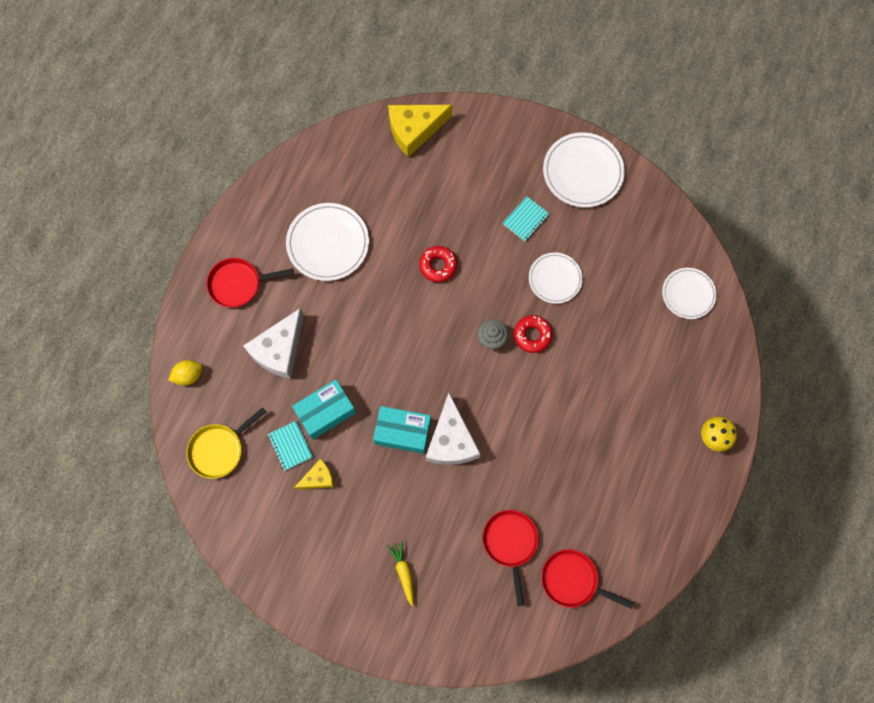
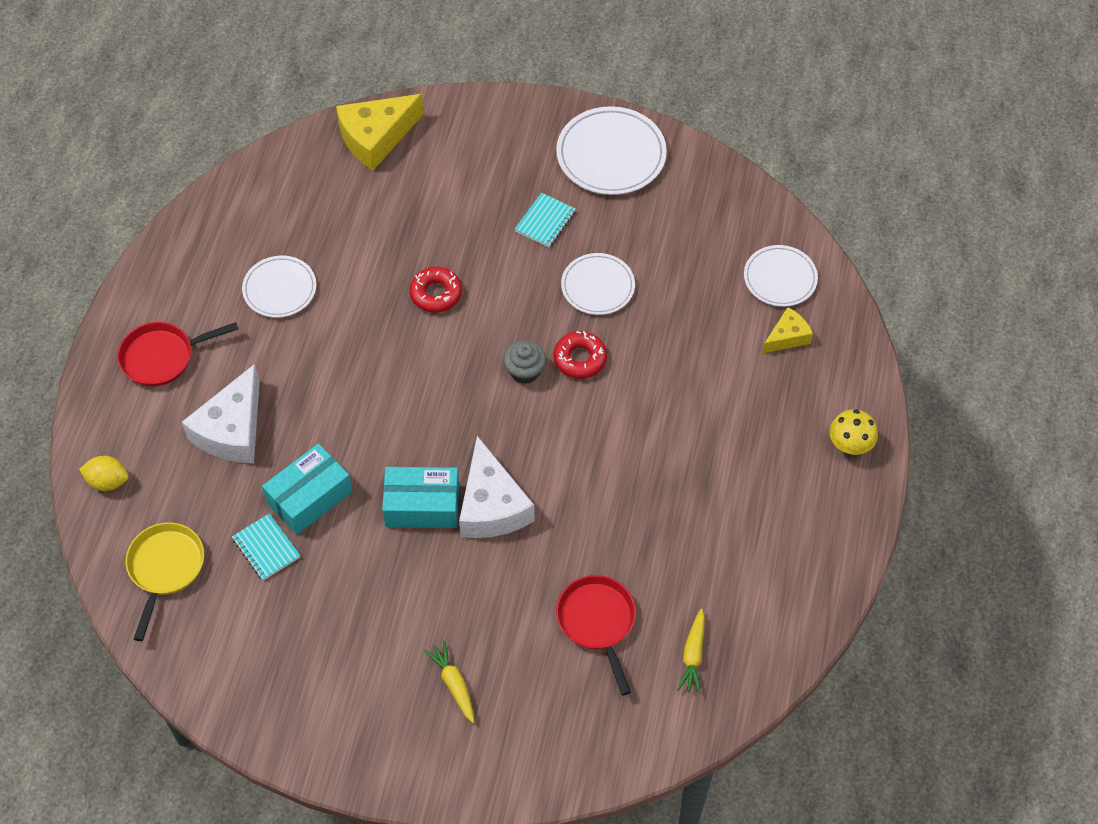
camera: 10 degrees left, 15 degrees down
yellow lemon [168,360,203,386] -> yellow lemon turned 45 degrees clockwise [79,456,129,491]
yellow pan [186,407,266,479] -> yellow pan turned 150 degrees clockwise [126,522,204,641]
white plate [286,203,369,281] -> white plate [242,256,316,318], size x0.64
yellow cheese [294,459,334,489] -> yellow cheese moved to [762,307,813,353]
red pan [541,549,634,609] -> yellow carrot [677,609,705,694]

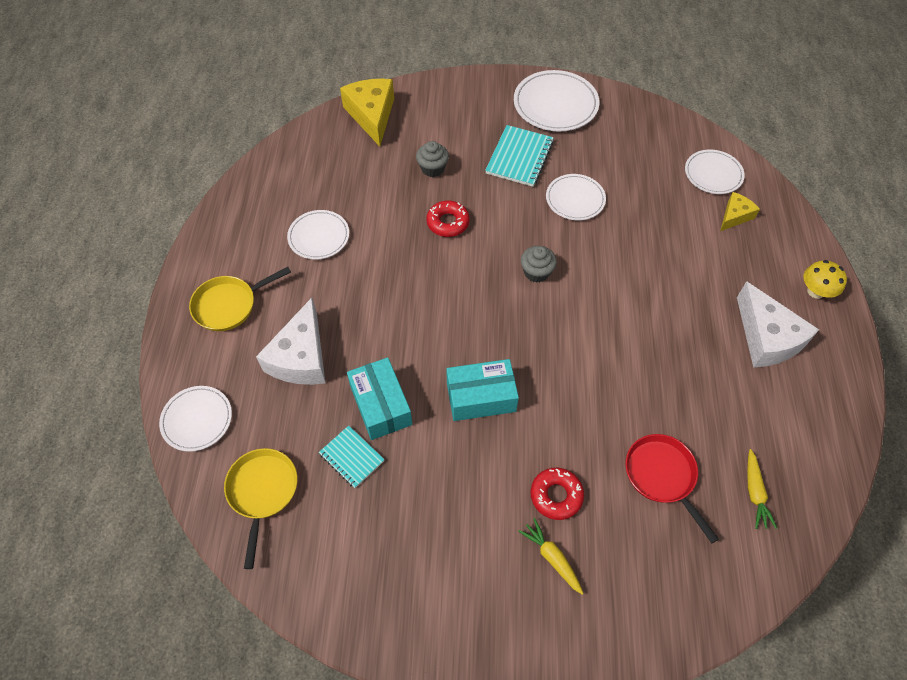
camera: 10 degrees left, 0 degrees up
yellow lemon [79,456,129,491] -> white plate [159,386,232,452]
red pan [117,322,238,387] -> yellow pan [189,267,291,331]
turquoise box [262,443,353,535] -> turquoise box turned 60 degrees counterclockwise [347,357,412,440]
yellow cheese [336,94,424,170] -> yellow cheese turned 120 degrees clockwise [340,79,394,147]
white cheese [459,436,535,538] -> white cheese moved to [737,281,819,368]
turquoise notebook [515,193,575,247] -> turquoise notebook [485,125,554,187], size x1.57
red donut [553,331,607,379] -> red donut moved to [531,468,584,520]
none -> grey cupcake [416,141,449,177]

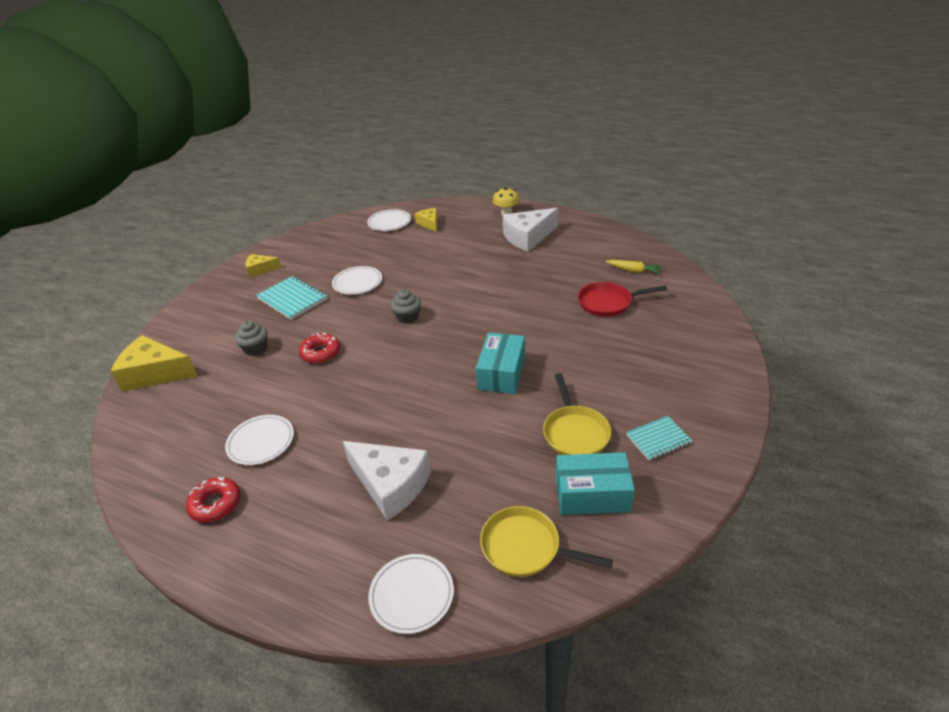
camera: 65 degrees left, 20 degrees down
yellow pan [189,267,291,331] -> yellow pan moved to [543,373,611,455]
turquoise notebook [319,425,385,488] -> turquoise notebook moved to [626,416,692,461]
turquoise box [347,357,412,440] -> turquoise box moved to [556,452,635,515]
white plate [514,70,599,131] -> yellow cheese [246,254,282,278]
yellow carrot [518,518,584,595] -> none
red donut [531,468,584,520] -> red donut moved to [186,477,240,523]
white cheese [737,281,819,368] -> white cheese turned 150 degrees clockwise [503,208,558,252]

